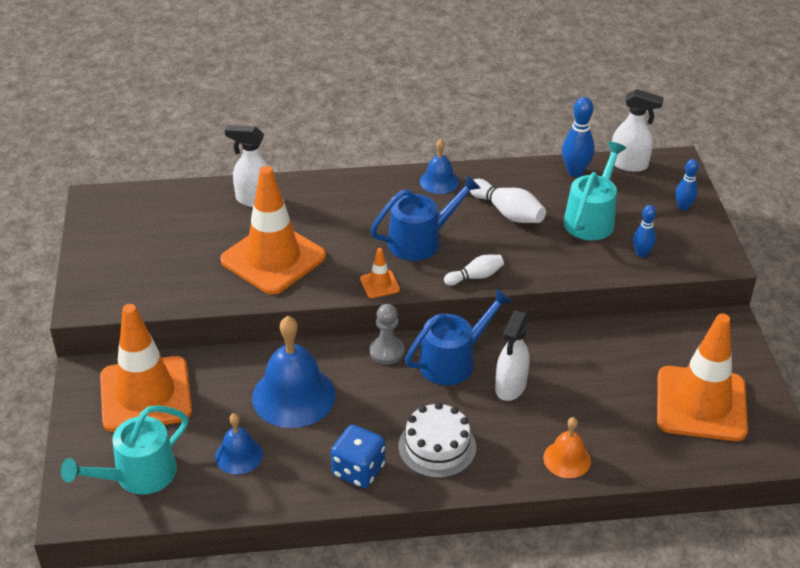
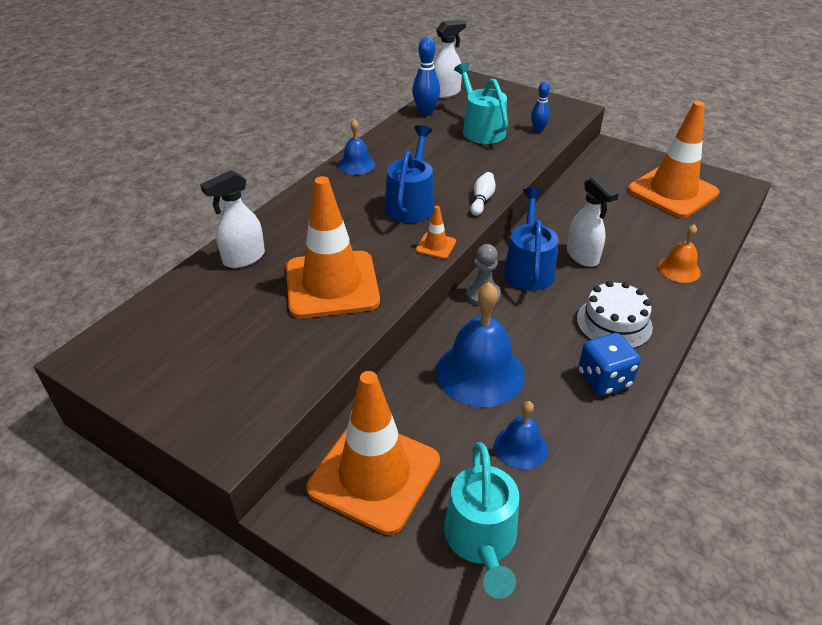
camera: 50 degrees left, 0 degrees up
white bowling pin [470,179,546,223] -> none
blue bowling pin [675,159,699,211] -> none

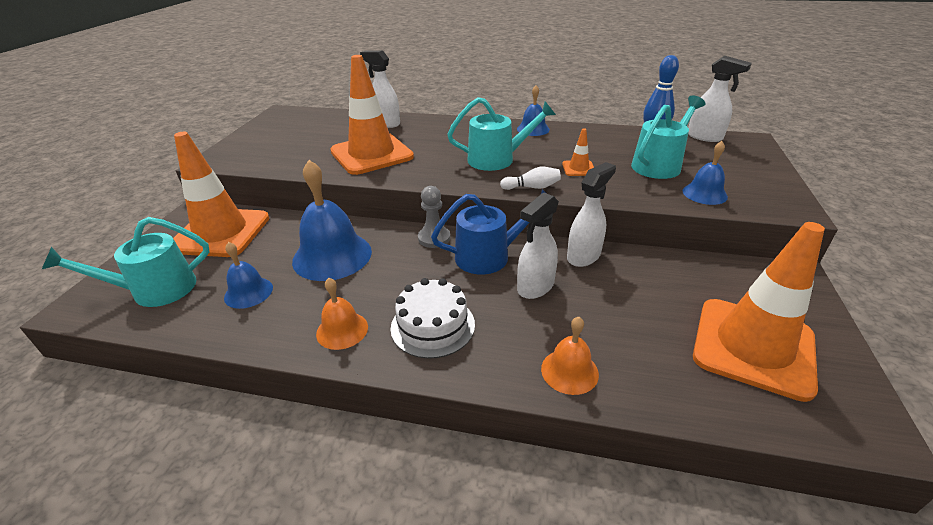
camera: 70 degrees right, 5 degrees down
blue watering can [385,125,435,223] -> turquoise watering can [447,97,556,171]
orange traffic cone [416,206,456,259] -> orange traffic cone moved to [562,128,594,176]
blue bowling pin [531,81,550,132] -> blue bell [683,141,728,205]
blue dice [578,333,641,396] -> orange bell [316,278,368,350]
none -> white spray bottle [567,162,616,267]

